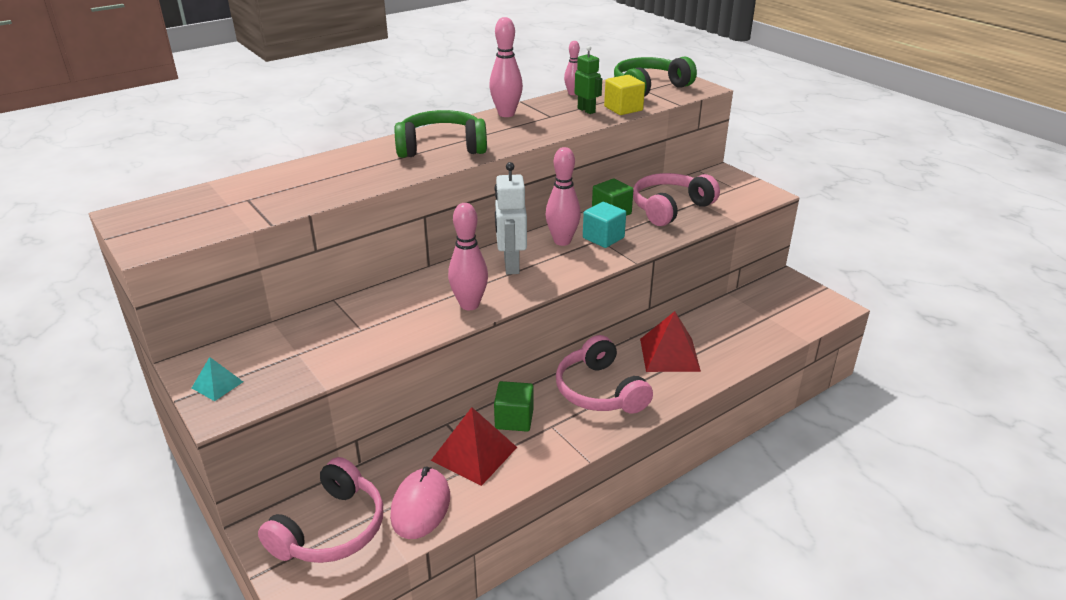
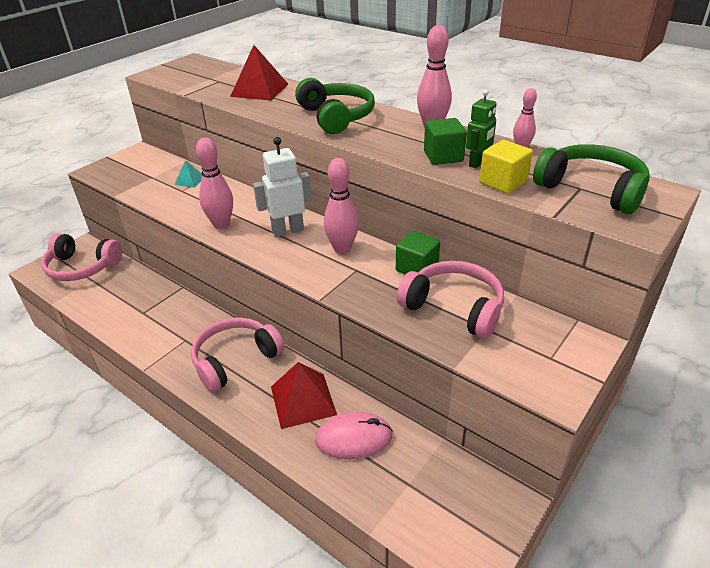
camera: 75 degrees right, 5 degrees up
turquoise pyramid [192,357,243,401] -> turquoise pyramid moved to [174,160,202,188]
pink mouse [390,467,450,539] -> pink mouse moved to [315,412,393,460]
red pyramid [431,407,517,486] -> red pyramid moved to [230,45,288,101]
green cube [494,381,534,432] -> green cube moved to [424,118,467,165]
turquoise cube [583,202,626,248] -> none

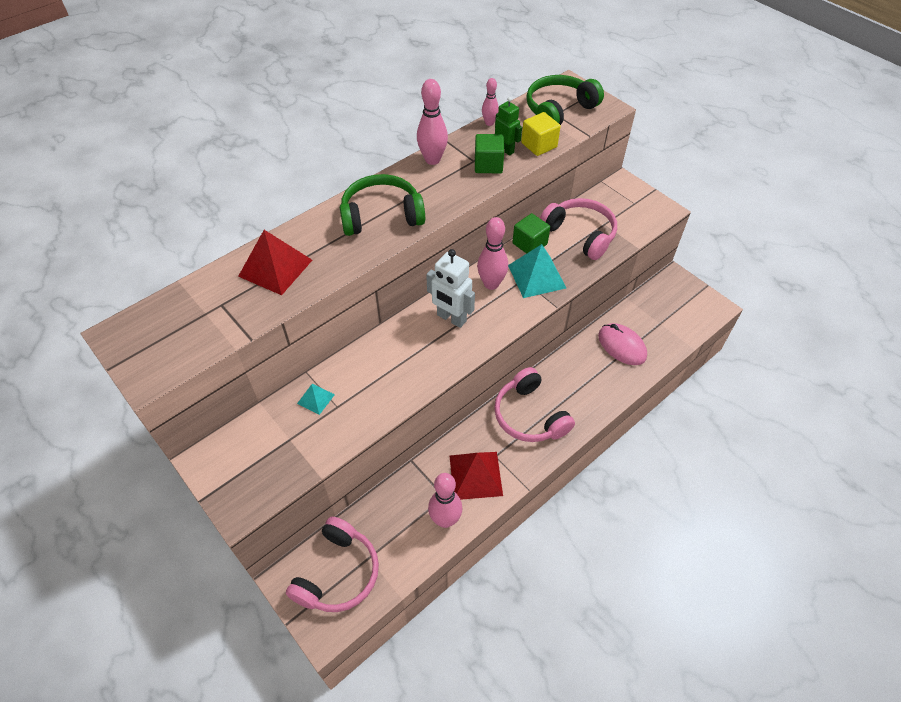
camera: 80 degrees left, 15 degrees up
pink bowling pin [196,137,233,229] -> pink bowling pin moved to [428,473,463,528]
white robot [253,137,311,237] -> white robot turned 45 degrees counterclockwise [426,249,475,328]
red pyramid [271,362,337,429] -> red pyramid moved to [450,452,503,500]
pink mouse [315,412,393,460] -> pink mouse turned 45 degrees counterclockwise [598,323,647,365]
pink headphones [397,261,504,339] -> pink headphones turned 90 degrees clockwise [540,198,617,260]
none -> turquoise pyramid [508,244,566,298]

